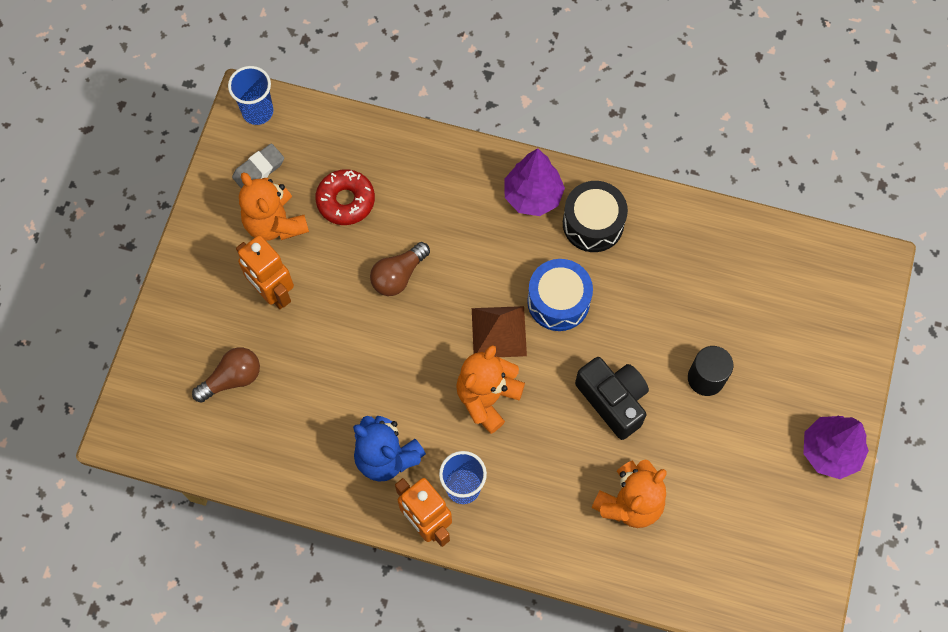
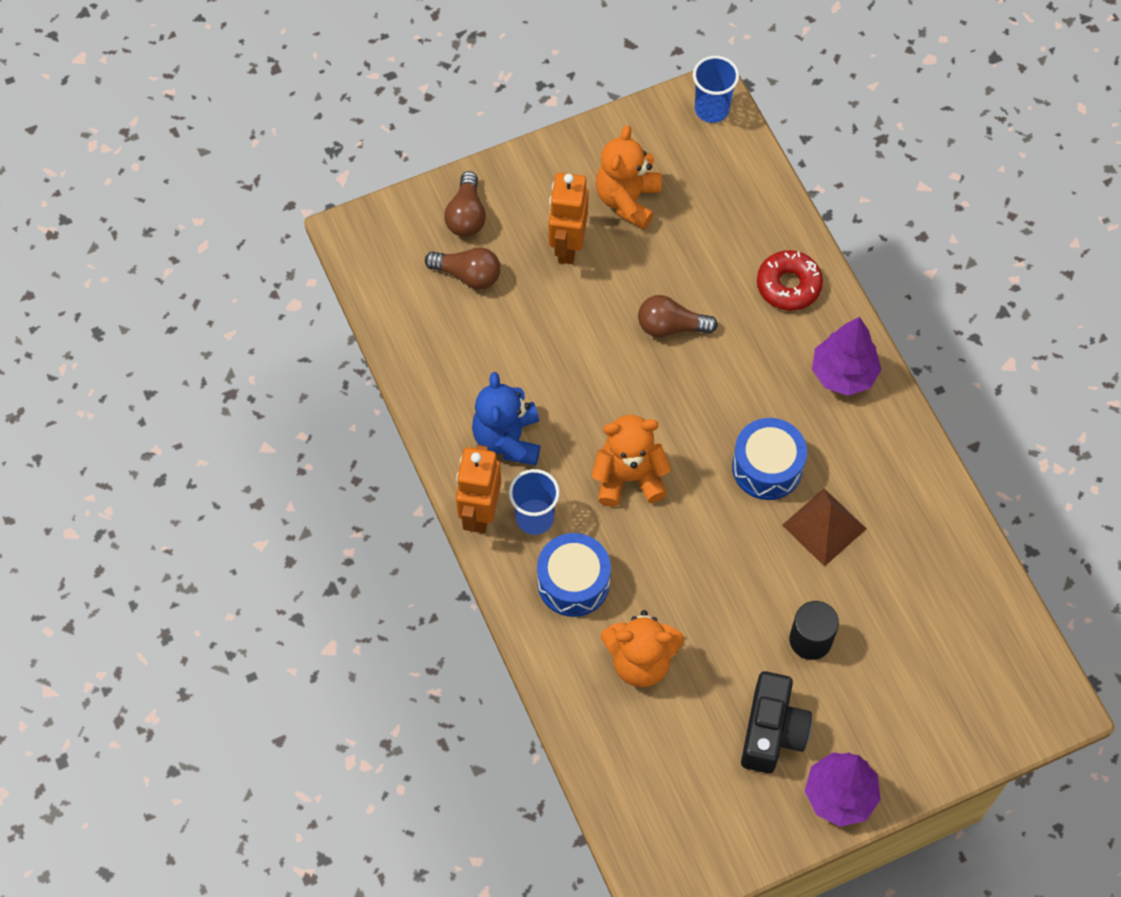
camera: 50 degrees right, 5 degrees down
grey eraser [232,143,284,188] -> none
red donut [315,169,375,225] -> red donut moved to [757,250,823,311]
brown pyramid [472,306,527,357] -> brown pyramid moved to [782,488,866,567]
black drum [563,181,628,252] -> none
black camera [575,357,649,440] -> black camera moved to [741,671,812,773]
none -> brown light bulb [444,171,486,237]
none -> blue drum [537,533,611,617]

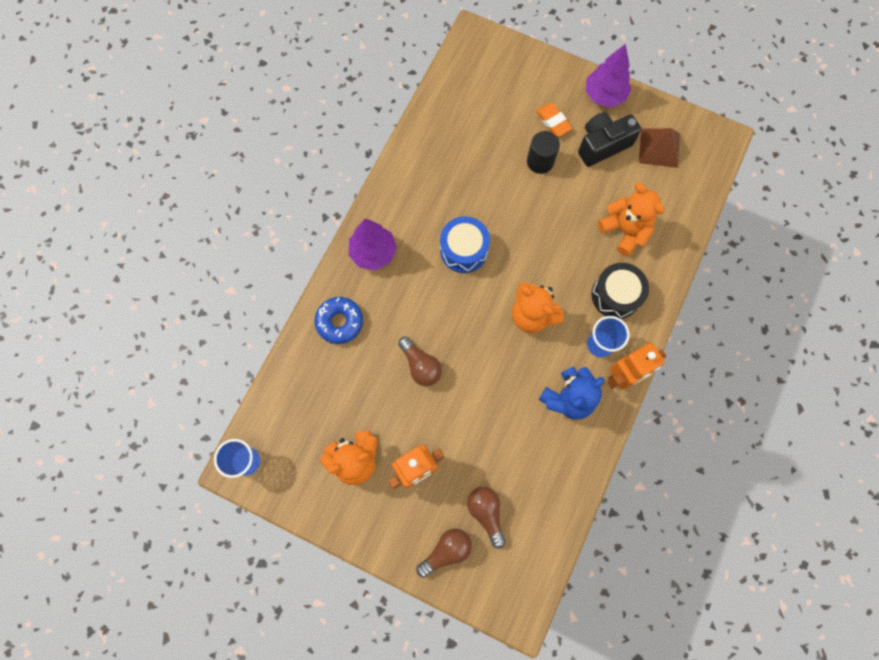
camera: 130 degrees left, 10 degrees up
blue drum [537,533,611,617] -> black drum [592,263,649,319]
red donut [757,250,823,311] -> blue donut [315,297,363,344]
brown pyramid [782,488,866,567] -> brown pyramid moved to [639,128,680,168]
none -> orange eraser [536,103,572,137]

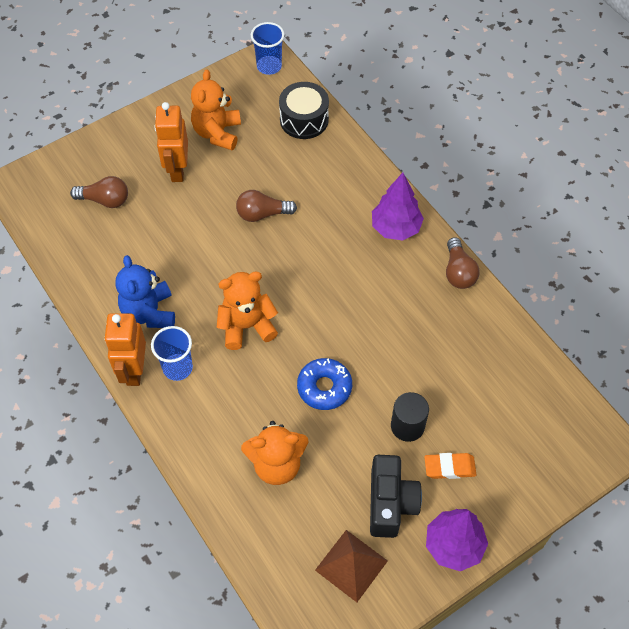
camera: 120 degrees right, 15 degrees down
blue donut [315,297,363,344] -> blue donut moved to [297,358,352,410]
brown light bulb [416,528,472,578] -> brown light bulb moved to [446,237,480,289]
blue drum [440,216,490,273] -> none
black drum [592,263,649,319] -> black drum moved to [279,82,329,139]

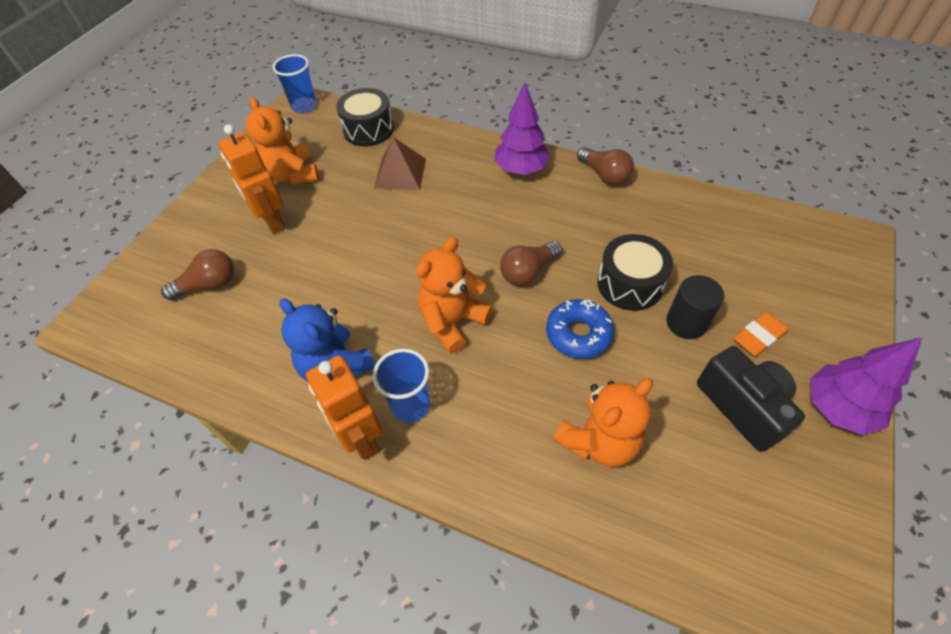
camera: 30 degrees left, 5 degrees down
brown light bulb [236,190,297,222] -> brown light bulb moved to [500,241,562,286]
brown pyramid [315,530,388,602] -> brown pyramid moved to [374,137,426,190]
none -> black drum [597,234,673,311]

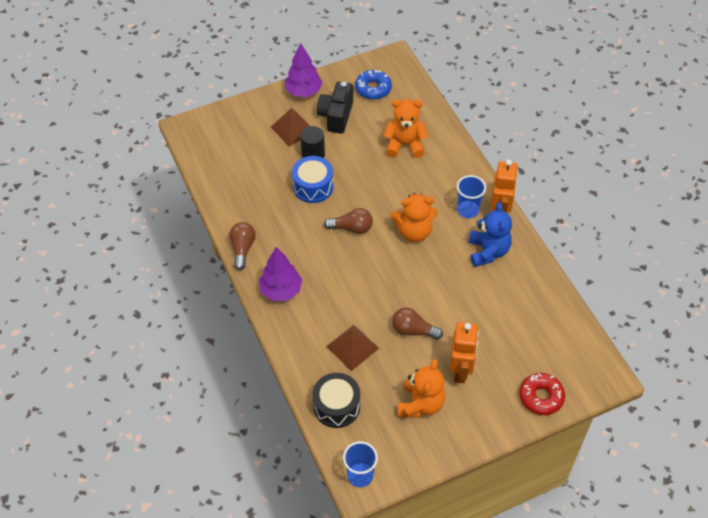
camera: 140 degrees left, 0 degrees up
brown light bulb [161,249,234,300] -> brown light bulb moved to [392,308,443,340]
blue donut [546,299,614,359] -> blue donut moved to [355,70,392,100]
black drum [597,234,673,311] -> blue drum [292,156,334,203]
orange eraser [734,312,789,356] -> brown pyramid [271,108,310,147]
none -> red donut [519,373,565,415]

